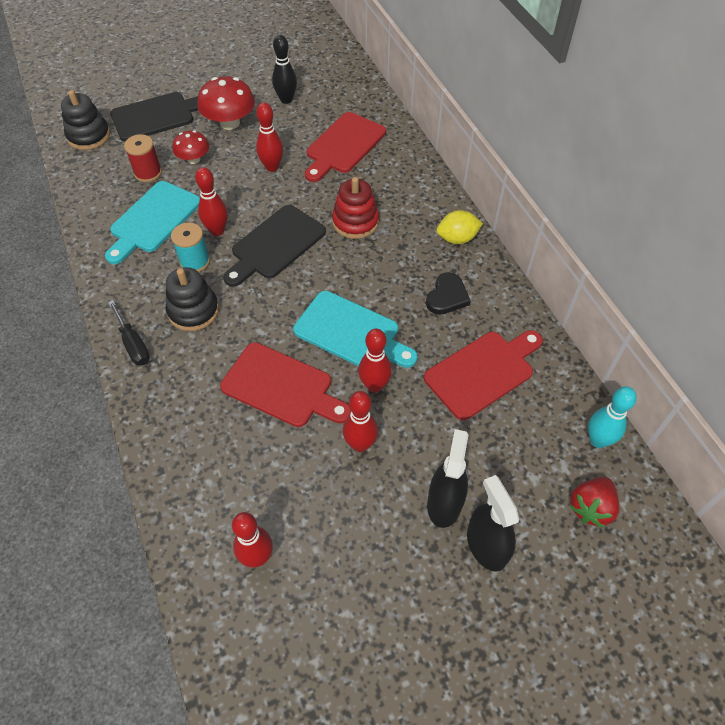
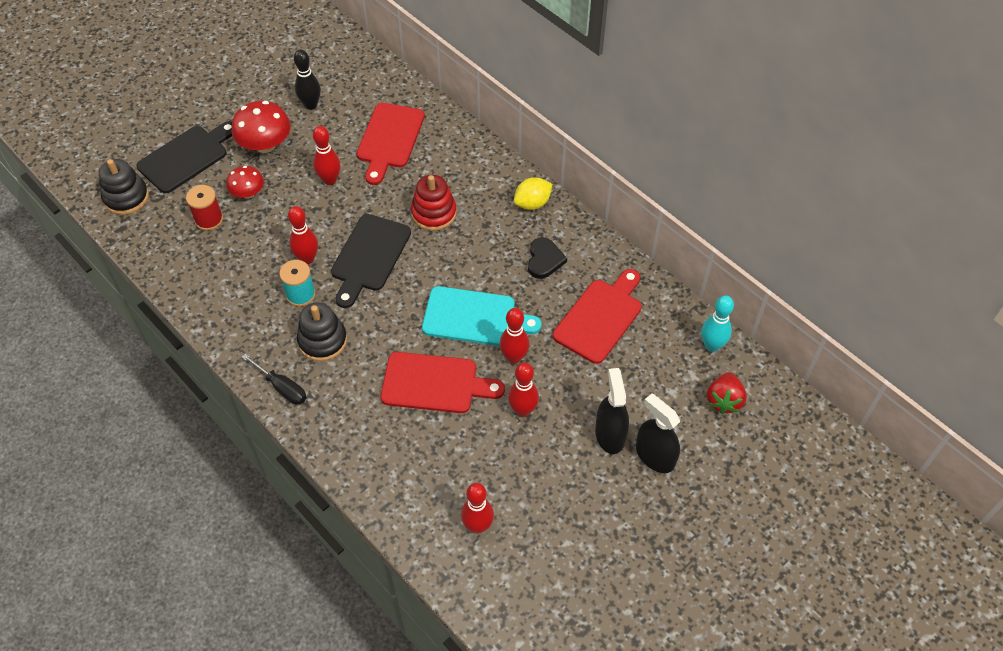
camera: 20 degrees left, 0 degrees up
turquoise cutting board [105,181,200,264] -> none

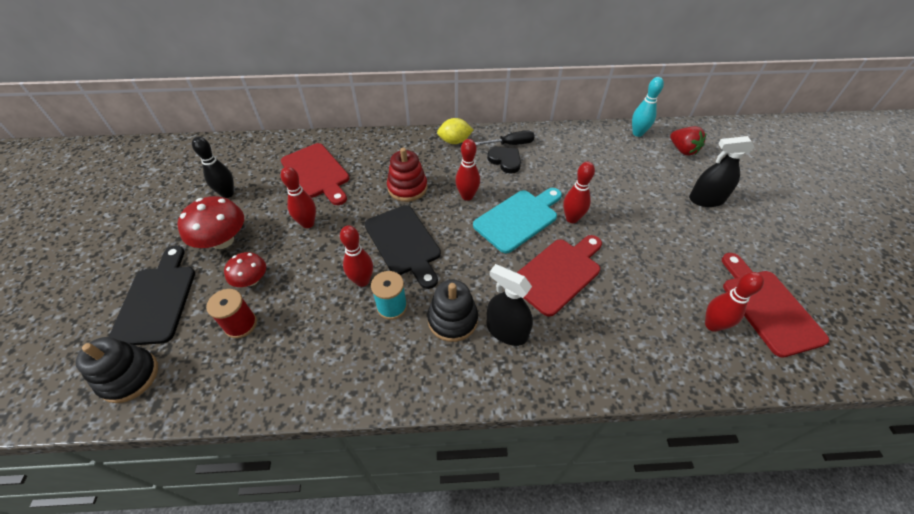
camera: 50 degrees left, 5 degrees down
black screwdriver [242,354,307,405] -> black screwdriver moved to [475,130,535,145]
red bowling pin [508,362,539,417] -> red bowling pin moved to [455,139,480,201]
yellow lemon [514,177,552,210] -> yellow lemon turned 75 degrees clockwise [437,118,474,144]
red cutting board [553,269,642,364] -> red cutting board moved to [722,253,829,357]
black spray bottle [595,368,629,454] -> black spray bottle moved to [486,264,533,346]

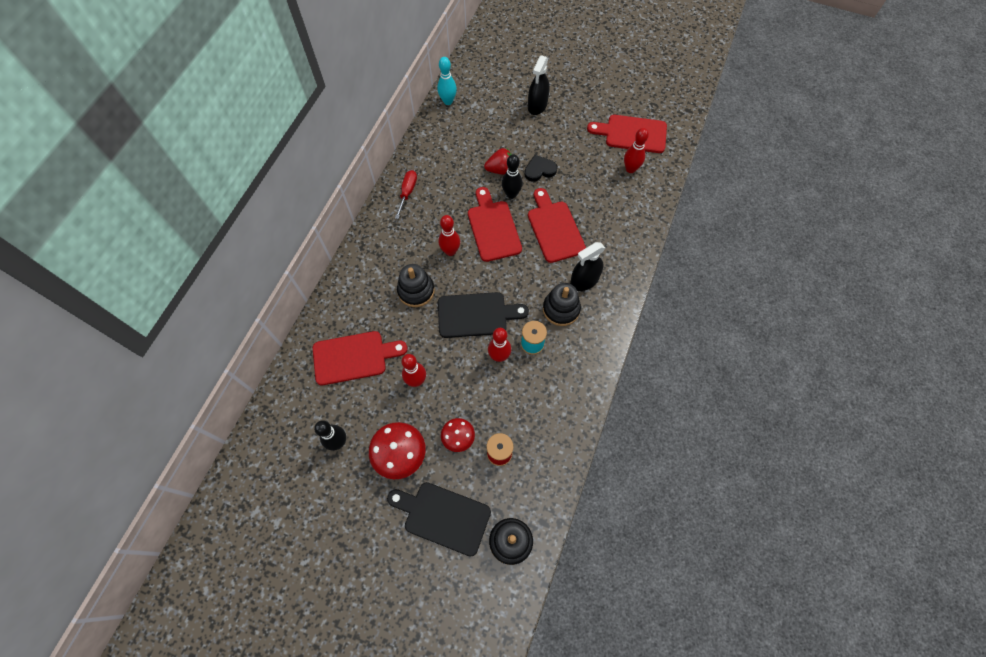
camera: 65 degrees left, 15 degrees up
red stacking toy [387,148,428,202] -> black stacking toy [397,264,434,307]
yellow lemon [437,118,474,144] -> none
turquoise cutting board [473,188,562,254] -> red cutting board [468,187,522,262]
black screwdriver [475,130,535,145] -> red screwdriver [395,170,417,219]
black heart [487,147,521,174] -> black heart moved to [524,155,557,182]
red bowling pin [563,162,595,223] -> black bowling pin [502,154,523,199]
red strawberry [670,126,706,156] -> red strawberry moved to [484,148,512,175]

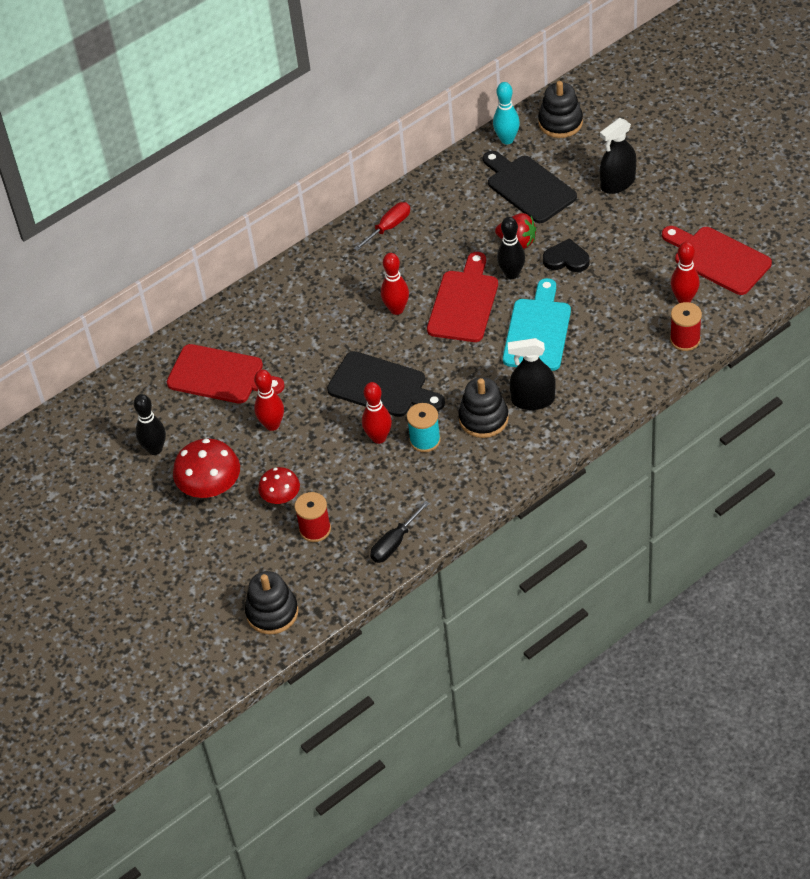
camera: 35 degrees right, 15 degrees down
black cutting board [387,482,491,557] -> black cutting board moved to [483,151,577,223]
black stacking toy [397,264,434,307] -> black stacking toy moved to [538,81,583,138]
red cutting board [528,188,586,263] -> turquoise cutting board [503,278,571,371]
none -> black screwdriver [370,501,430,563]
none -> red spool [670,302,702,351]

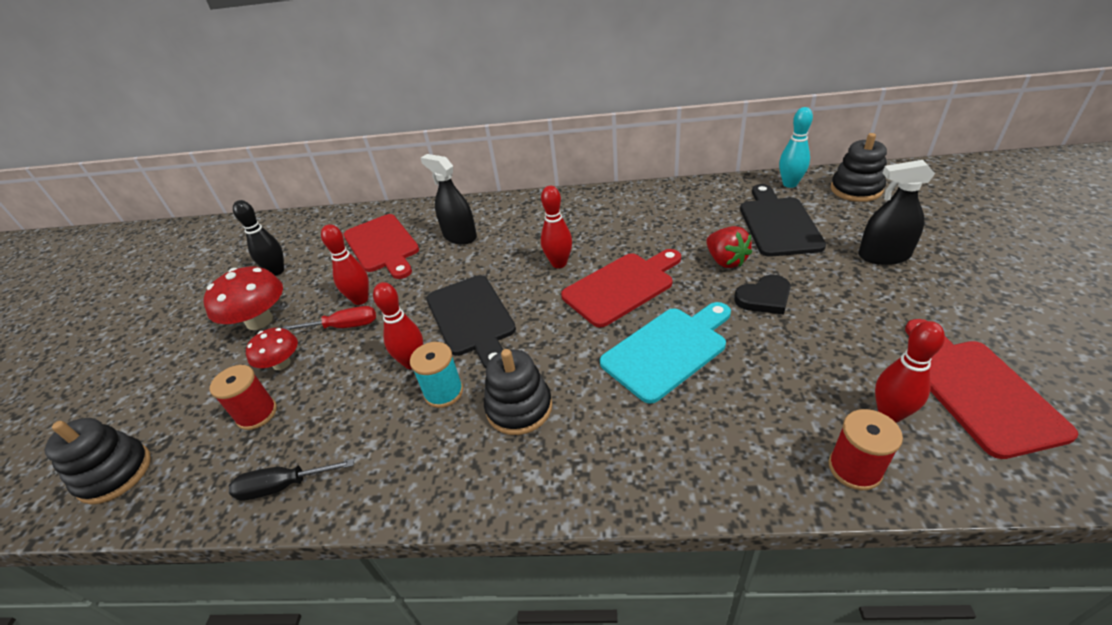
camera: 40 degrees right, 10 degrees down
red screwdriver [354,202,410,251] -> red screwdriver moved to [283,306,376,330]
black bowling pin [497,217,525,279] -> none
black spray bottle [508,338,555,410] -> black spray bottle moved to [421,154,477,245]
black heart [543,238,590,272] -> black heart turned 105 degrees clockwise [734,275,791,314]

